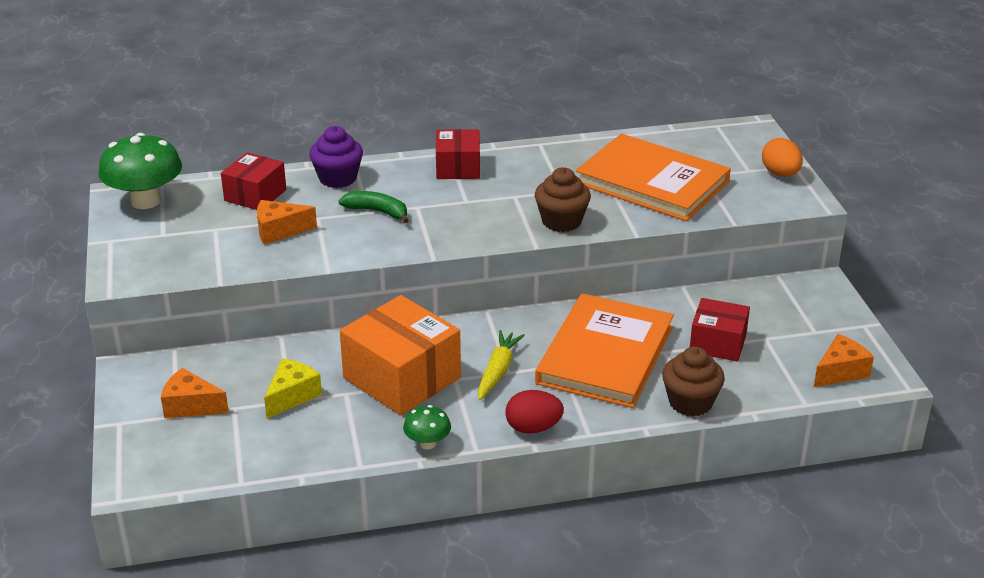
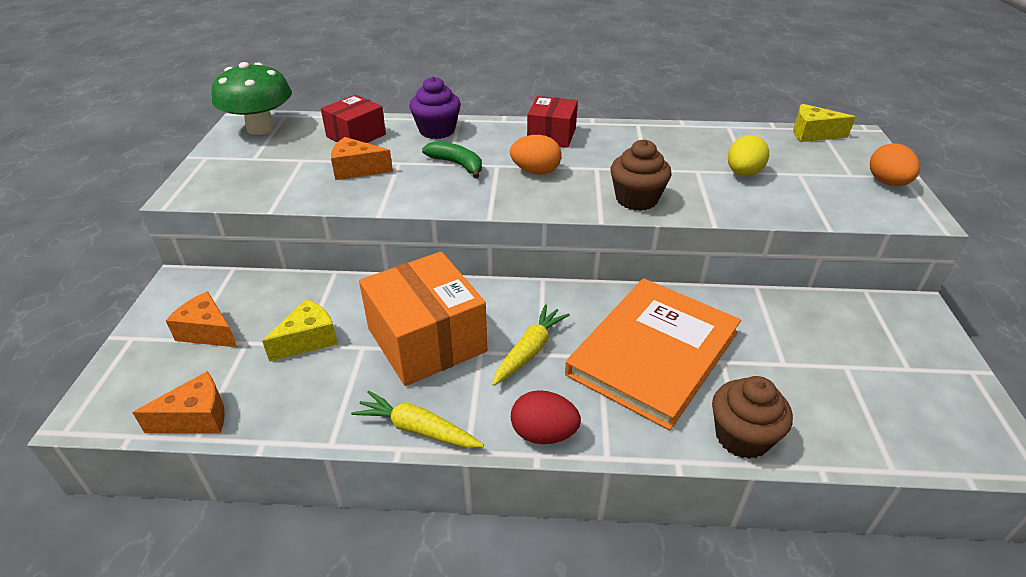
camera: 15 degrees right, 5 degrees up
green mushroom [403,405,451,449] -> yellow carrot [351,390,484,448]
orange book [576,134,731,221] -> yellow egg [728,135,769,176]
red box [690,298,750,362] -> none
orange cheese [814,334,874,387] -> orange cheese moved to [132,371,225,433]
none -> orange egg [510,135,561,175]
none -> yellow cheese [793,104,855,142]

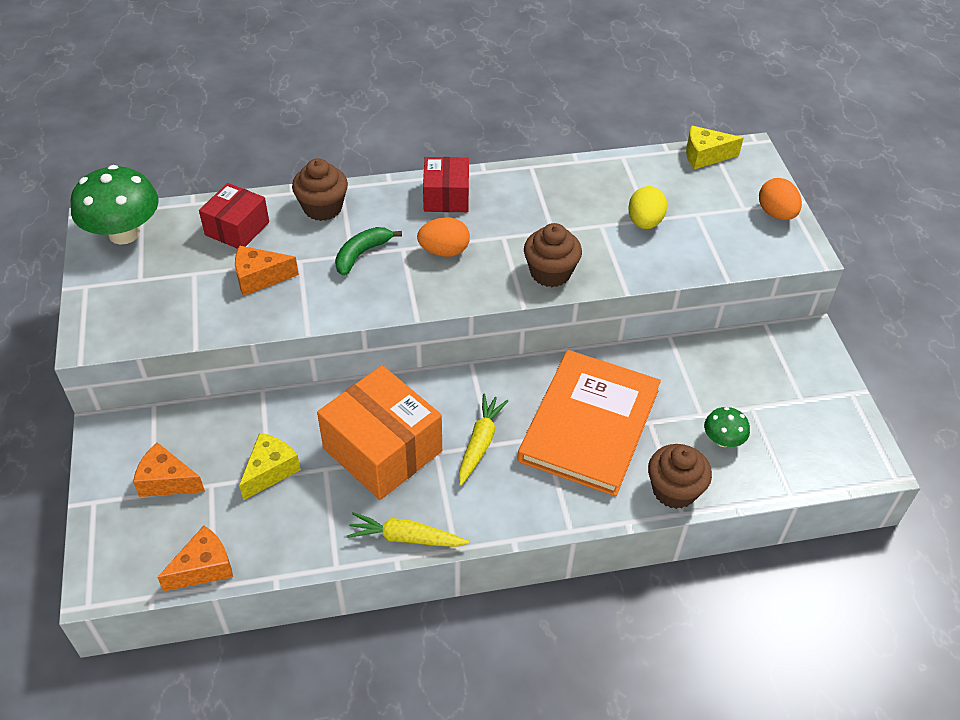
camera: 15 degrees left, 10 degrees up
purple cupcake [409,76,461,139] -> brown cupcake [292,158,348,221]
green banana [422,141,482,179] -> green banana turned 75 degrees counterclockwise [335,227,402,276]
red egg [511,390,581,444] -> none
none -> green mushroom [704,407,750,447]

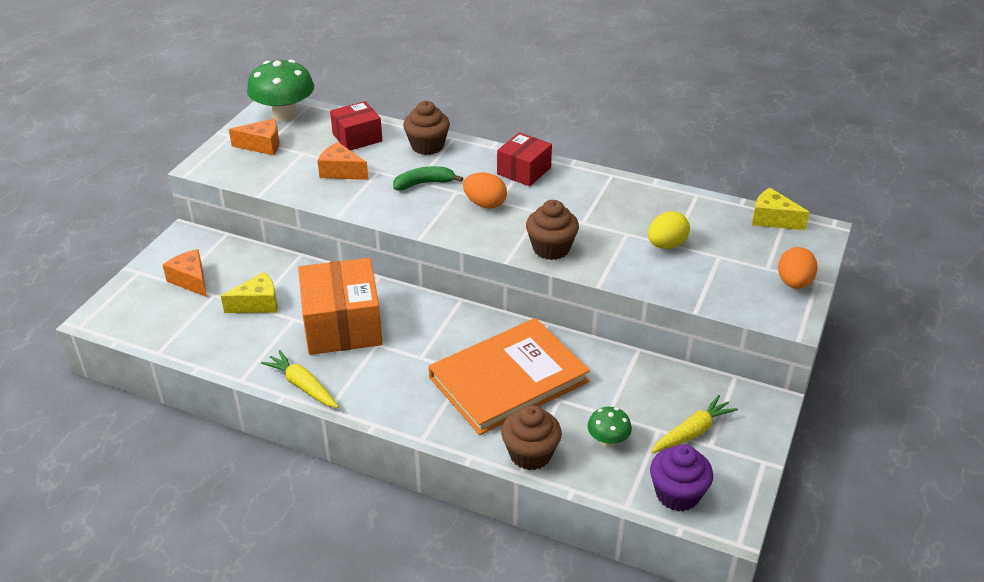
camera: 35 degrees right, 10 degrees down
orange cheese [157,526,233,591] -> orange cheese moved to [229,119,279,155]
yellow carrot [459,394,508,486] -> yellow carrot moved to [651,395,738,453]
none -> purple cupcake [650,444,713,511]

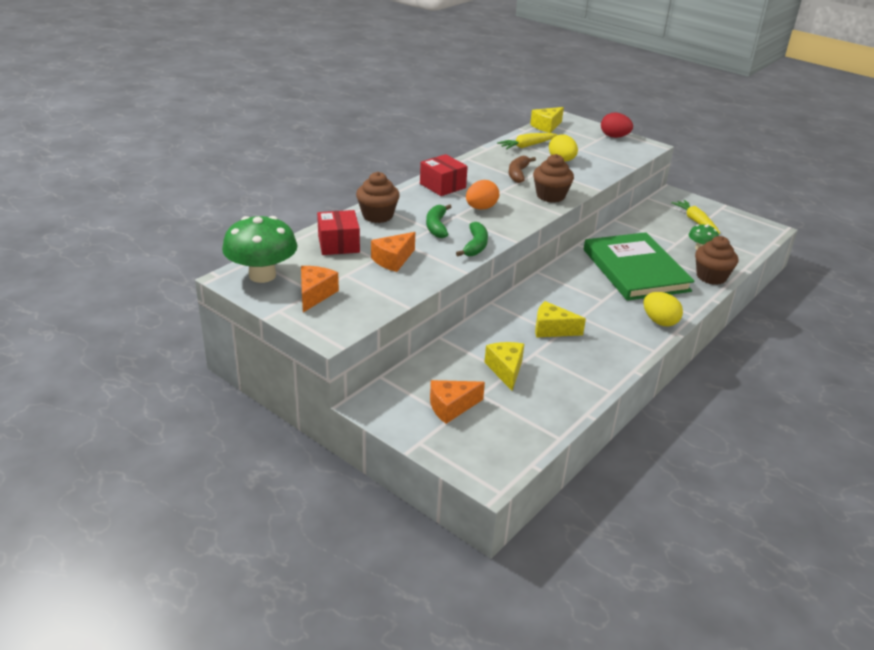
camera: 75 degrees left, 5 degrees down
yellow carrot [261,350,339,408] -> yellow carrot moved to [497,133,557,150]
orange box [298,258,383,355] -> yellow cheese [535,301,586,338]
orange book [429,318,590,435] -> green book [584,232,695,301]
purple cupcake [650,444,713,511] -> none
orange egg [778,247,817,289] -> red egg [601,113,633,138]
none -> green banana [456,222,488,256]
none -> brown banana [509,156,536,183]
none -> yellow egg [643,292,683,326]

